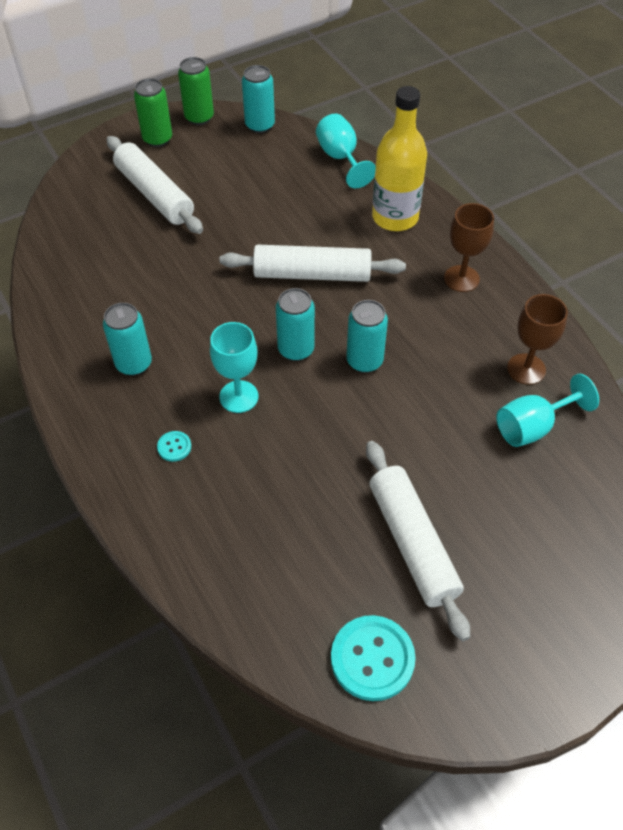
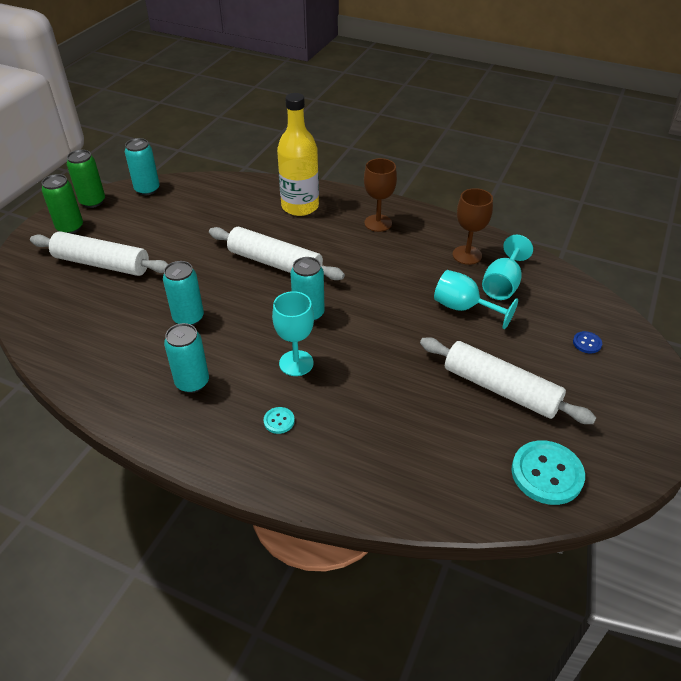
camera: 35 degrees left, 10 degrees down
white rolling pin [219,245,406,282] -> white rolling pin turned 60 degrees clockwise [209,227,345,280]
turquoise goblet [316,114,376,188] -> turquoise goblet moved to [434,270,518,329]
turquoise can [346,300,388,373] -> turquoise can moved to [163,261,204,326]
none -> blue button [573,331,602,353]

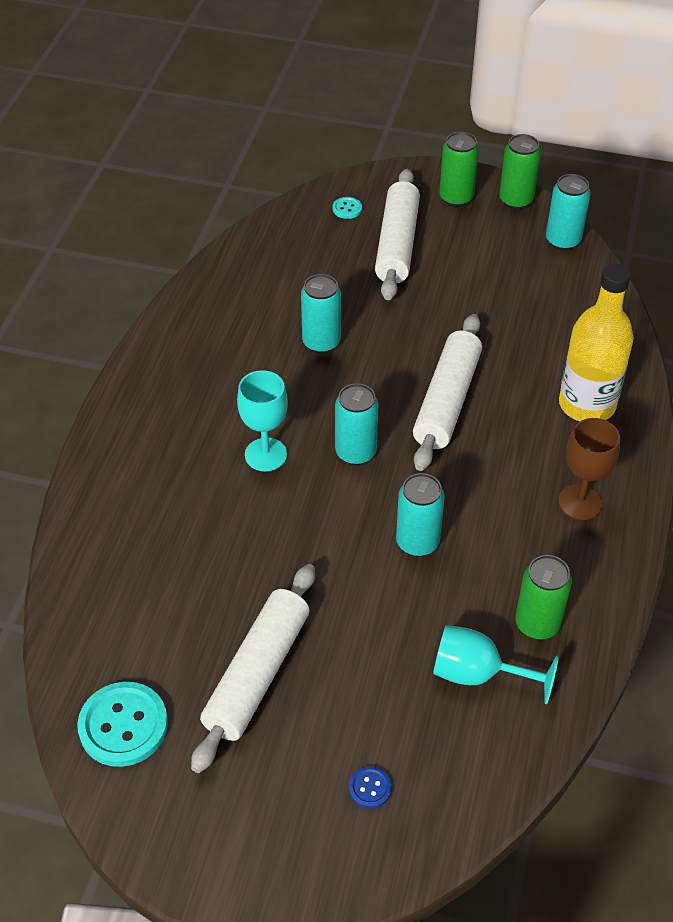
camera: 80 degrees right, 5 degrees up
turquoise can [164,323,209,393] -> turquoise can moved to [396,473,445,557]
turquoise button [264,407,295,434] -> turquoise button moved to [332,197,362,219]
turquoise goblet [434,270,518,329] -> none
brown goblet [453,188,493,265] -> green can [515,555,572,639]

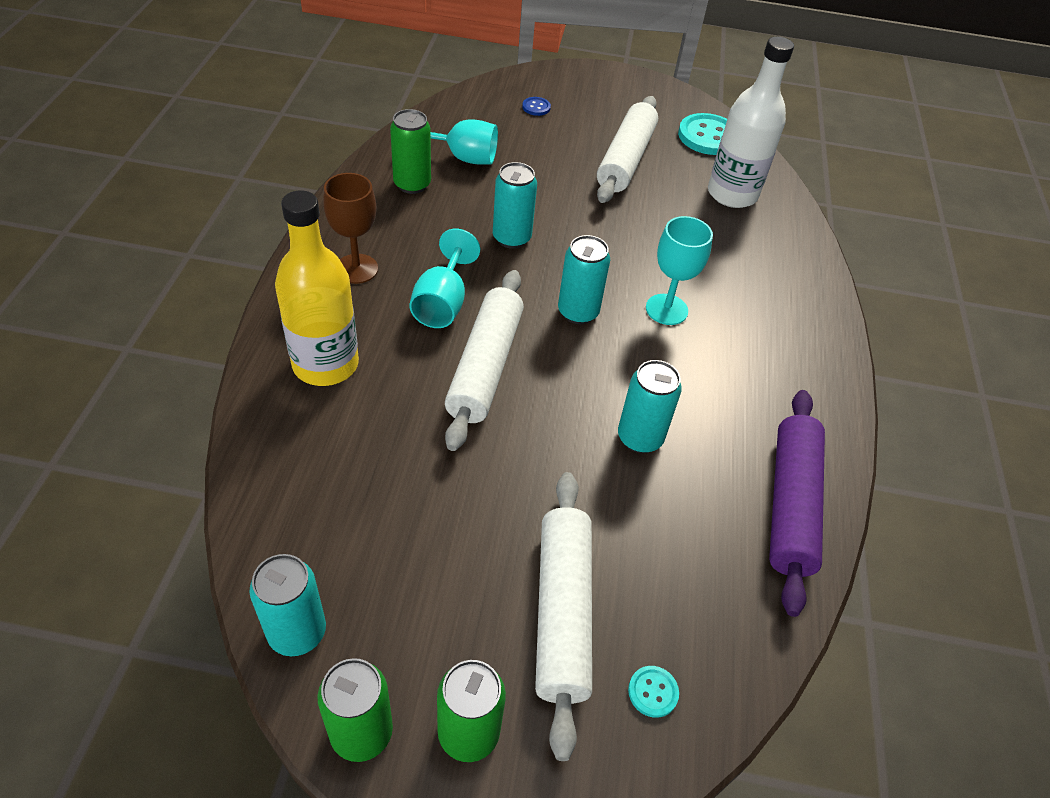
camera: 170 degrees right, 0 degrees up
none -> turquoise goblet [409,229,480,328]
none -> white bottle [708,37,794,208]
none -> purple rolling pin [769,390,825,617]

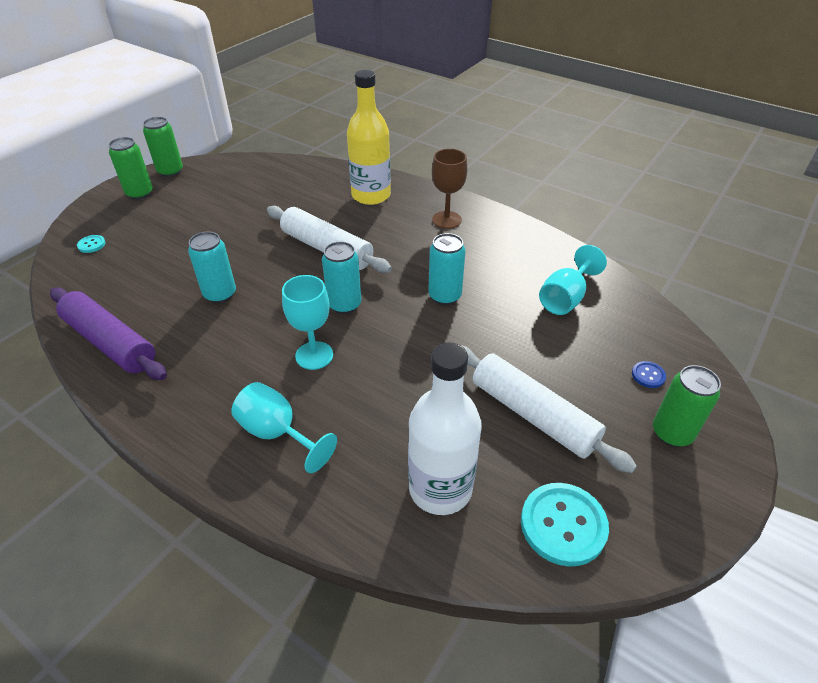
camera: 120 degrees right, 5 degrees down
turquoise can [249,554,326,656] -> none
green can [390,109,431,194] -> green can moved to [653,365,721,447]
turquoise goblet [409,229,480,328] -> turquoise goblet moved to [231,382,337,473]
white rolling pin [535,472,592,761] -> none

